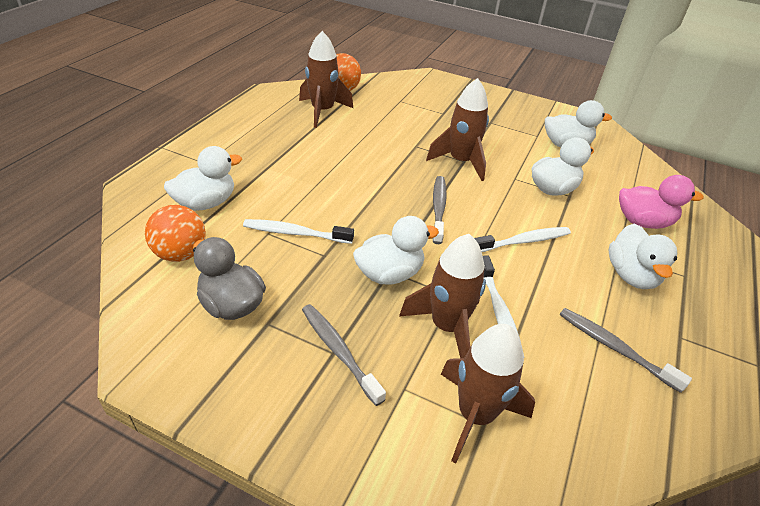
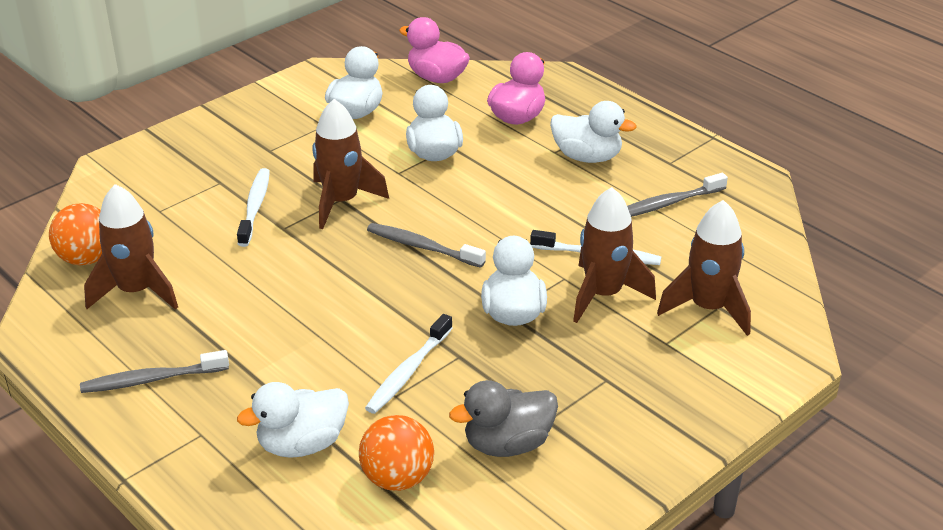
camera: 65 degrees left, 5 degrees down
white duck [164,146,242,211] -> white duck turned 105 degrees counterclockwise [237,382,349,458]
grey toothbrush [302,304,386,406] -> grey toothbrush moved to [80,350,229,393]
white toothbrush [474,227,571,252] -> white toothbrush moved to [237,168,270,247]
none -> pink duck [399,17,470,83]

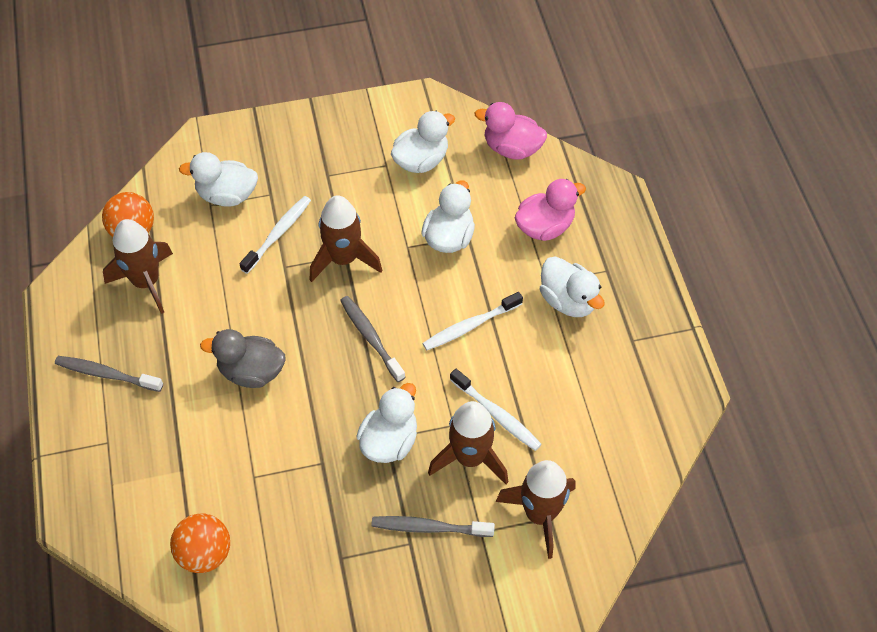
camera: 30 degrees right, 20 degrees up
white duck [237,382,349,458] -> white duck moved to [179,152,258,207]
white toothbrush [365,314,453,414] -> white toothbrush moved to [422,292,523,350]
pink duck [399,17,470,83] -> pink duck turned 45 degrees counterclockwise [475,102,547,160]
grey duck [449,380,558,457] -> grey duck moved to [200,329,285,388]
grey toothbrush [627,173,728,217] -> grey toothbrush moved to [371,516,495,537]

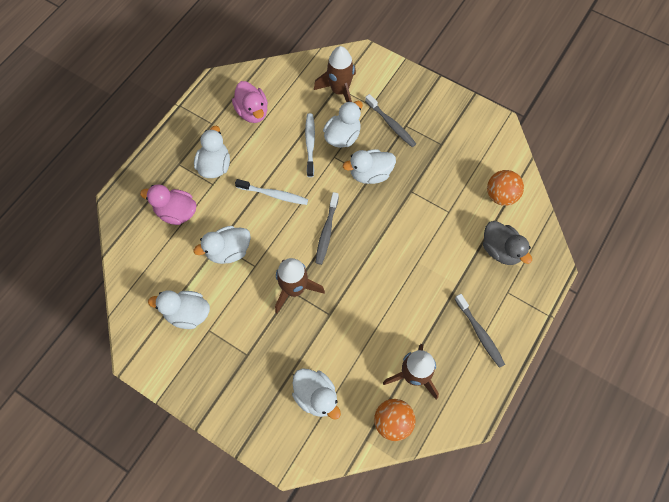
camera: 135 degrees left, 10 degrees up
grey duck [200,329,285,388] -> grey duck moved to [483,221,532,265]
white toothbrush [240,196,311,274] -> none
brown rocket [428,401,508,484] -> white duck [323,101,363,148]
pink duck [475,102,547,160] -> pink duck moved to [232,81,268,123]

